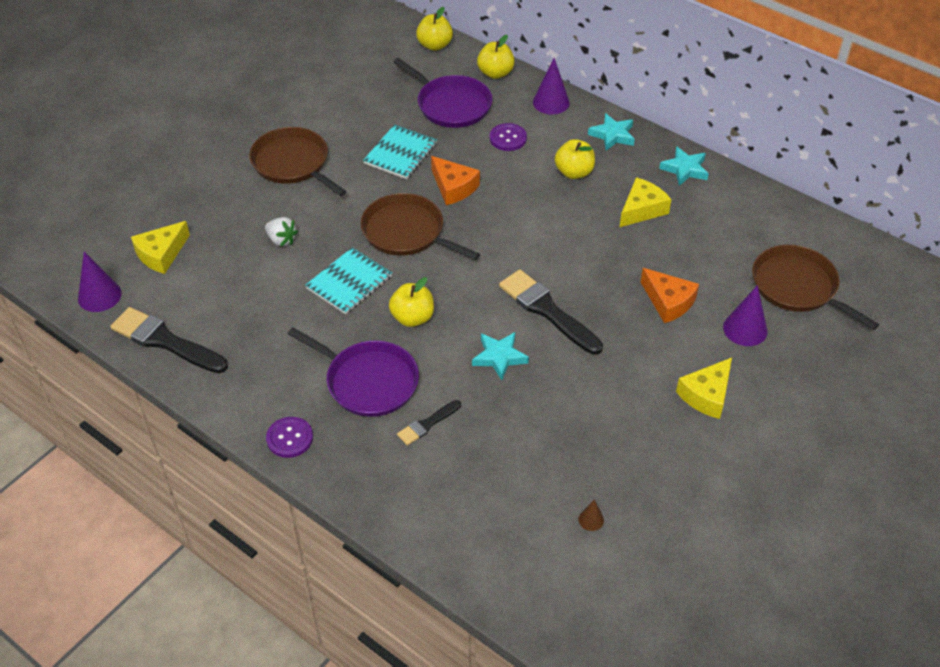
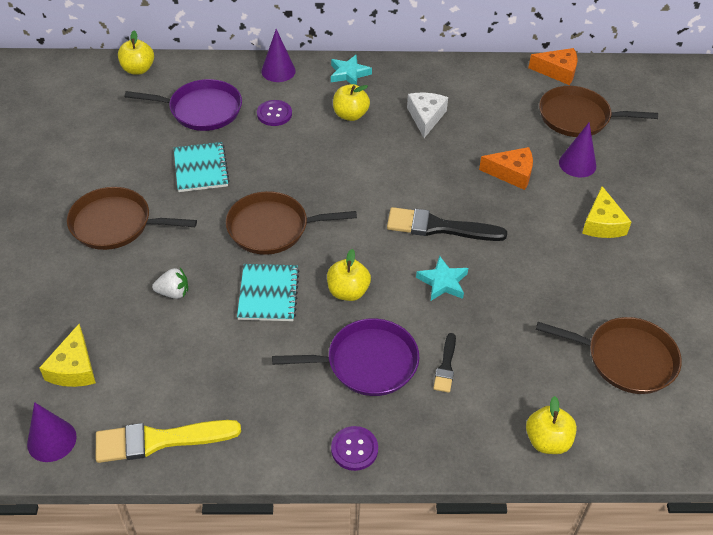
camera: 40 degrees left, 0 degrees up
black brush [110,307,228,373] -> yellow brush [96,420,241,463]
orange cheese [431,156,480,205] -> orange cheese moved to [528,48,577,85]
yellow apple [477,35,515,79] -> yellow apple moved to [526,396,577,454]
brown cone [578,500,604,531] -> brown pan [536,317,682,394]
yellow cheese [620,177,672,227] -> white cheese [407,93,448,138]
turquoise star [659,146,709,186] -> none

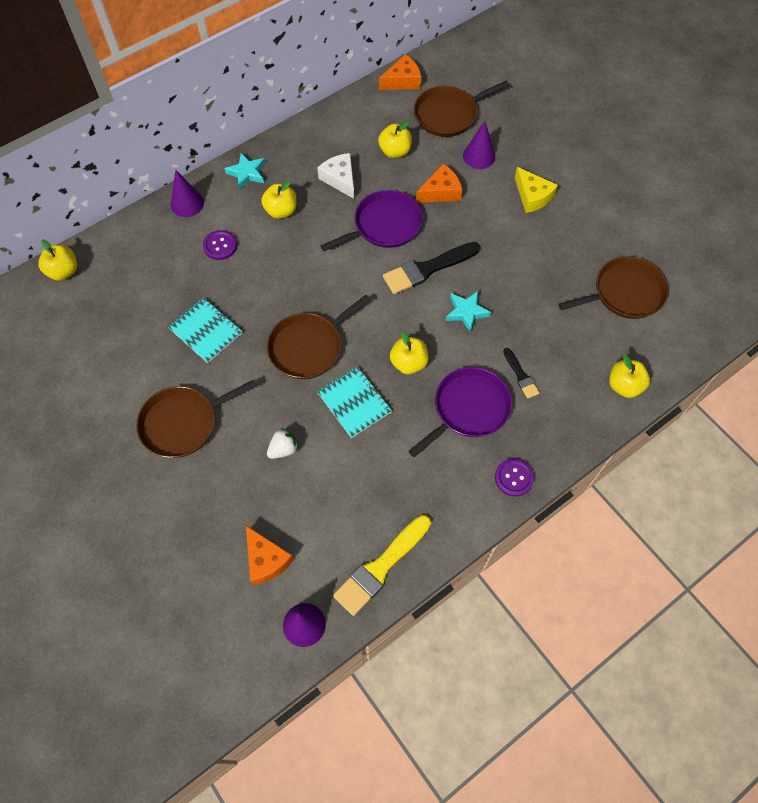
camera: 35 degrees left, 15 degrees up
yellow cheese [39,324,96,387] -> orange cheese [246,526,294,585]
purple pan [125,79,242,131] -> purple pan moved to [321,190,423,251]
none -> yellow apple [378,121,412,158]

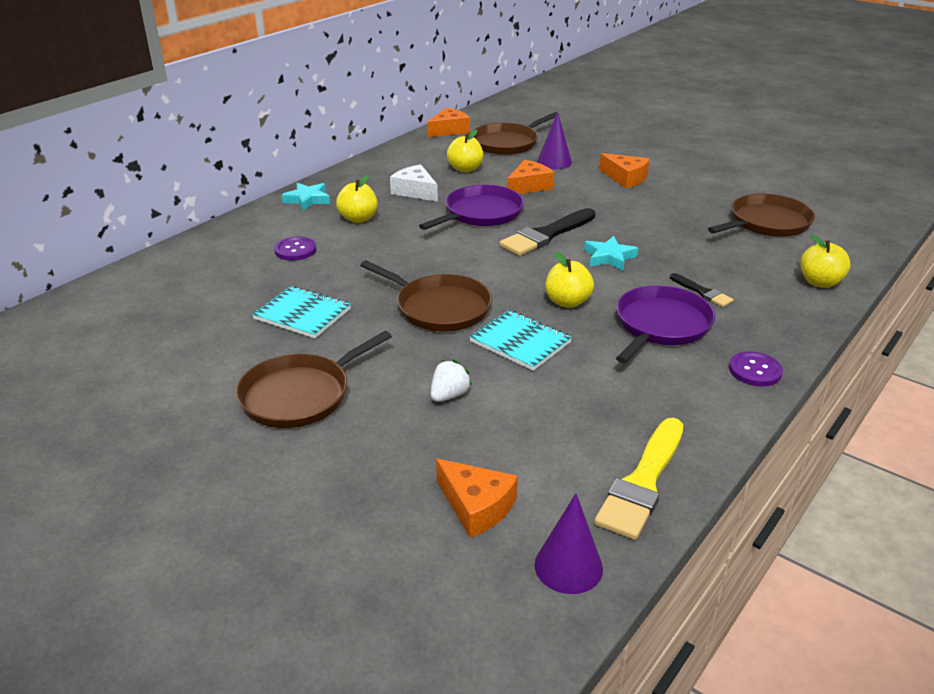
camera: 15 degrees left, 30 degrees down
yellow apple [38,240,77,281] -> none
purple cone [171,169,204,217] -> none
brown pan [267,295,370,379] -> brown pan turned 90 degrees counterclockwise [360,260,492,331]
yellow cheese [515,167,558,213] -> orange cheese [599,153,650,188]

